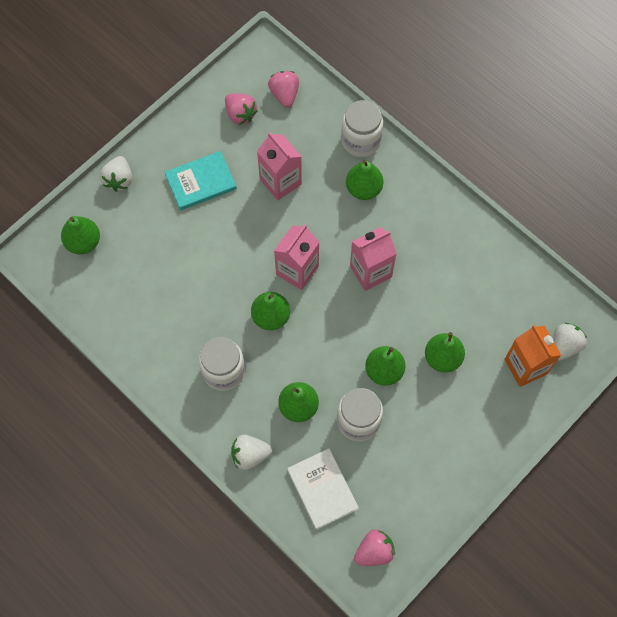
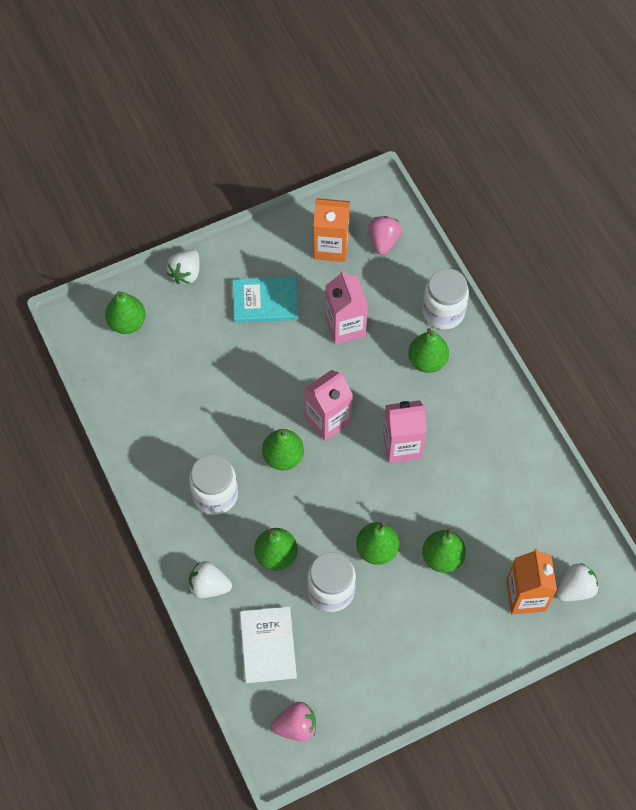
camera: 20 degrees right, 5 degrees down
pink strawberry [225,93,258,125] -> orange carton [314,198,350,262]

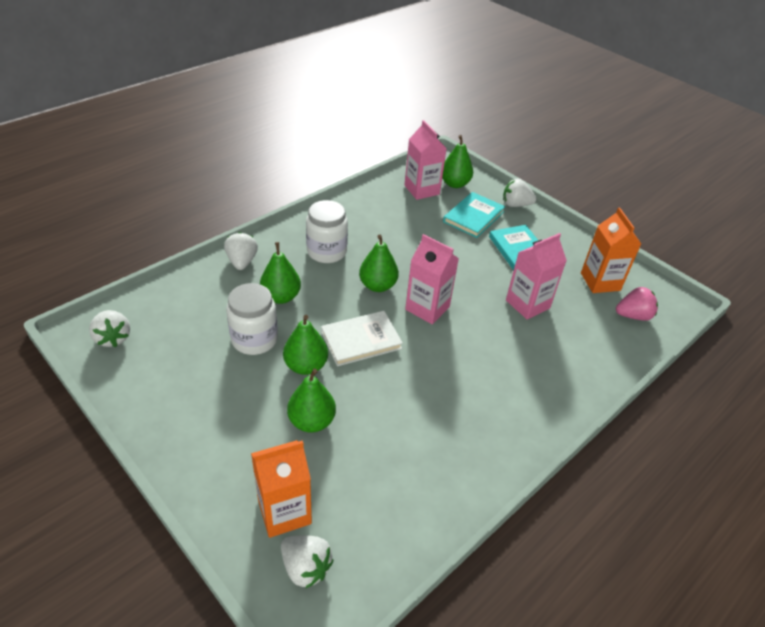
camera: 70 degrees right, 20 degrees down
white book [240,606,297,683] -> white book moved to [321,311,403,366]
pink strawberry [271,702,316,741] -> white strawberry [89,310,130,347]
pink carton [383,400,427,463] -> pink carton moved to [405,120,447,200]
green pear [408,328,449,373] -> none
white jar [422,269,469,329] -> none
none -> turquoise book [443,192,505,238]

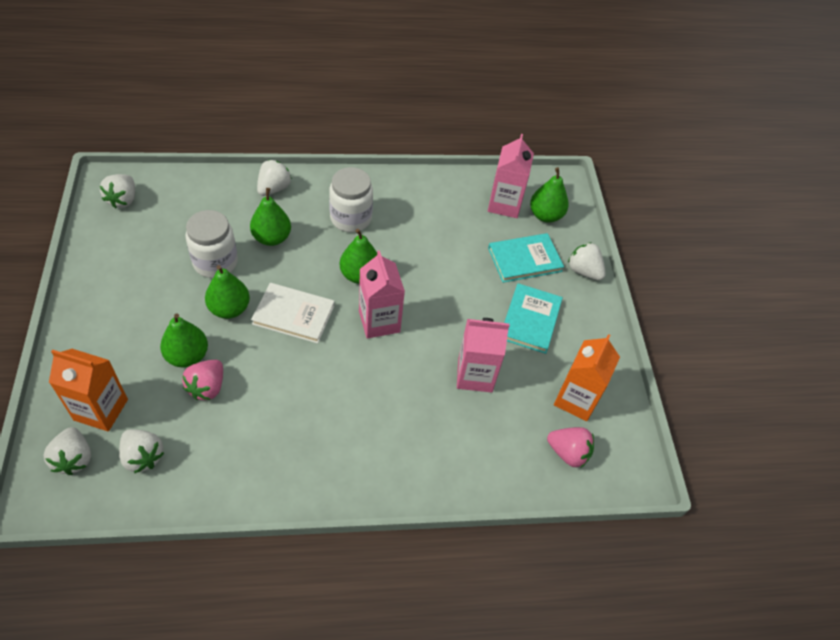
camera: 35 degrees right, 10 degrees up
none -> white strawberry [119,429,164,473]
none -> pink strawberry [182,360,223,400]

